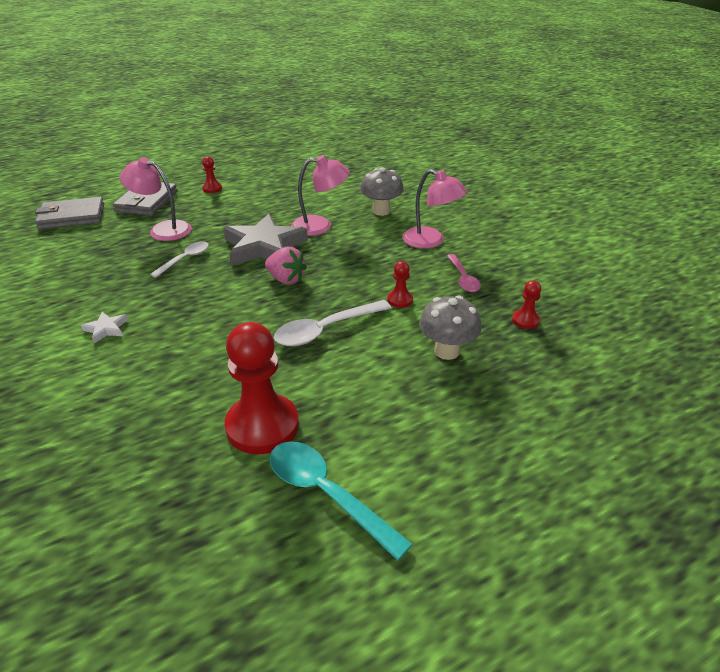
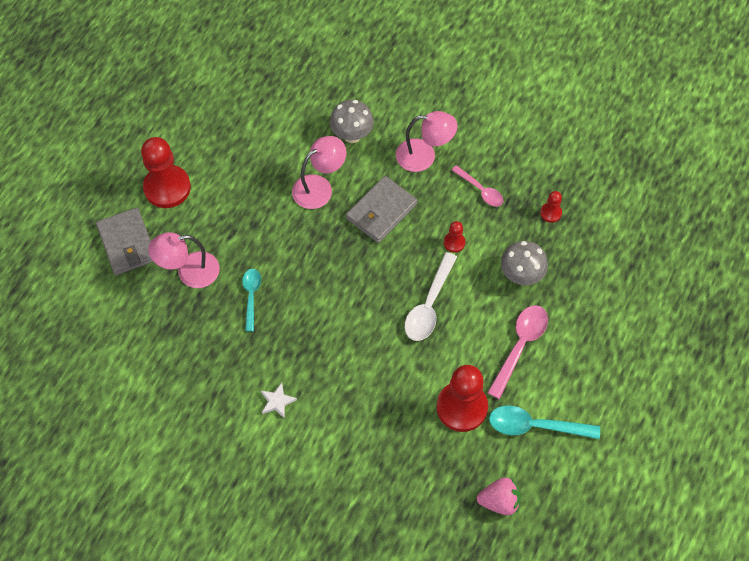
camera: 35 degrees left, 25 degrees up
grey wallet [35,197,104,229] -> grey wallet moved to [346,176,418,243]
white spoon [150,241,209,278] -> turquoise spoon [242,269,261,332]
red pawn [202,156,222,193] -> red pawn [141,137,191,208], size x2.20
grey star [223,214,308,266] -> none
pink strawberry [265,247,307,285] -> pink strawberry moved to [477,477,521,515]
none -> pink spoon [487,305,548,399]

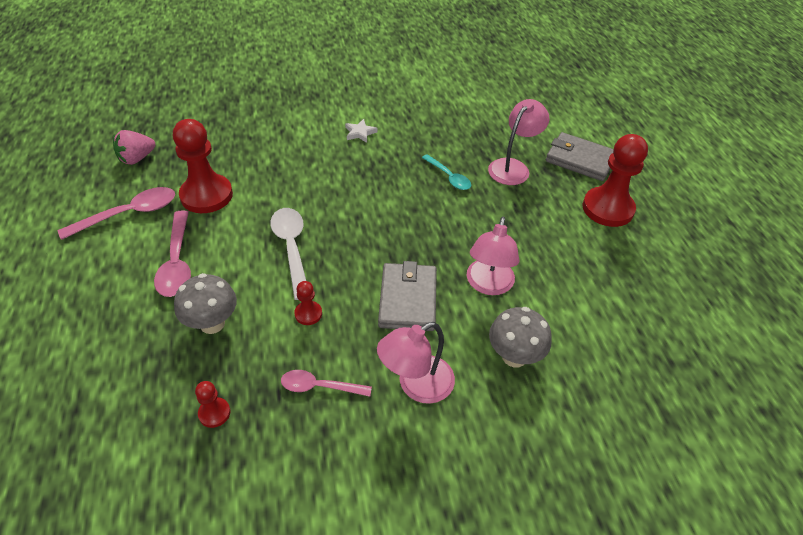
camera: 140 degrees right, 15 degrees down
turquoise spoon [489,406,600,439] -> pink spoon [58,187,175,240]

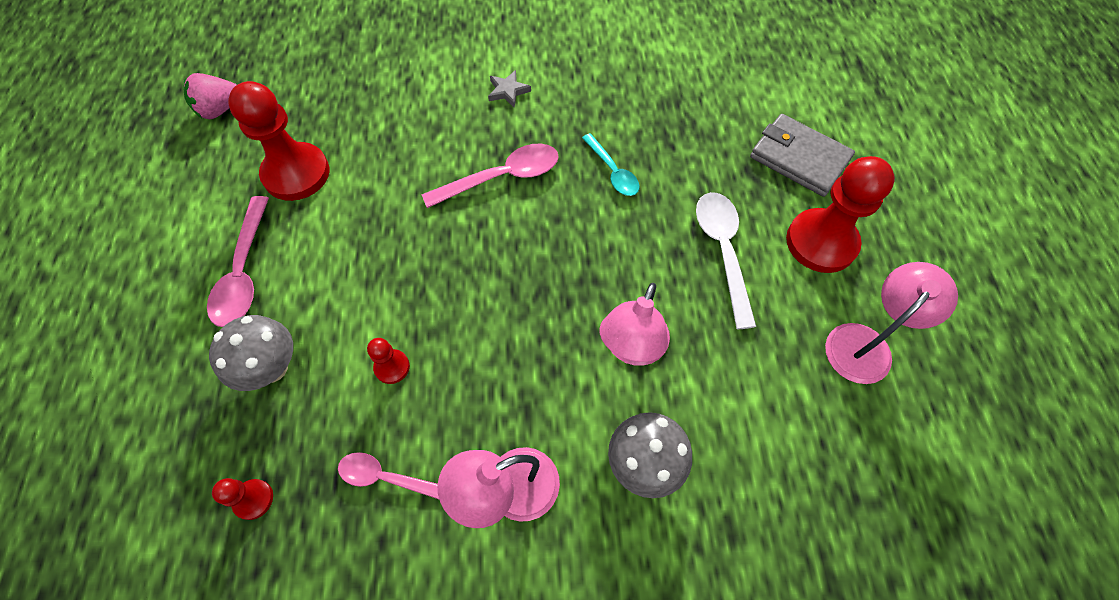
camera: 10 degrees right, 15 degrees up
pink spoon [58,187,175,240] -> pink spoon moved to [422,143,559,208]
white spoon [270,208,306,300] -> white spoon moved to [696,192,756,329]
white star [345,119,377,143] -> grey star [488,70,531,108]
grey wallet [378,261,437,331] -> none
pink lamp [488,99,549,185] -> pink lamp moved to [825,262,958,384]

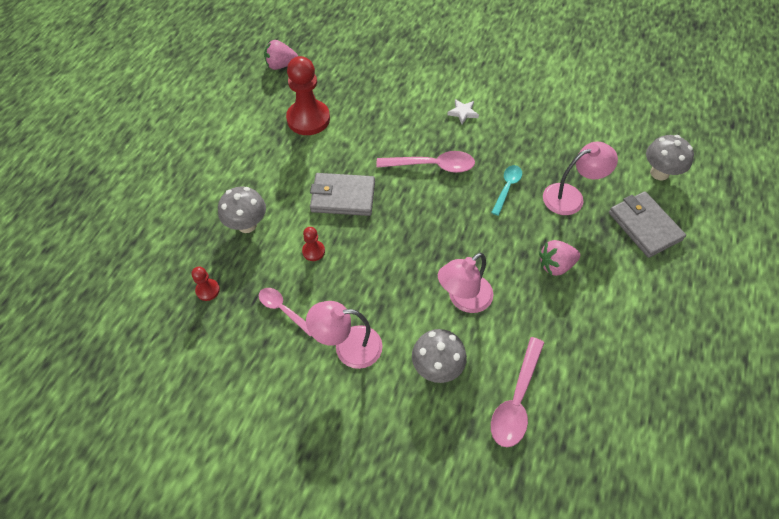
camera: 25 degrees right, 5 degrees down
pink spoon [207,196,269,327] -> pink spoon moved to [491,337,544,447]
grey star [488,70,531,108] -> white star [447,99,479,124]
turquoise spoon [582,133,639,196] -> turquoise spoon turned 150 degrees counterclockwise [491,165,522,216]
white spoon [696,192,756,329] -> pink strawberry [539,240,580,276]
red pawn [786,156,895,273] -> none
pink lamp [825,262,958,384] -> pink lamp moved to [543,142,618,215]
none -> grey wallet [310,173,375,216]
none -> grey mushroom [646,135,694,181]

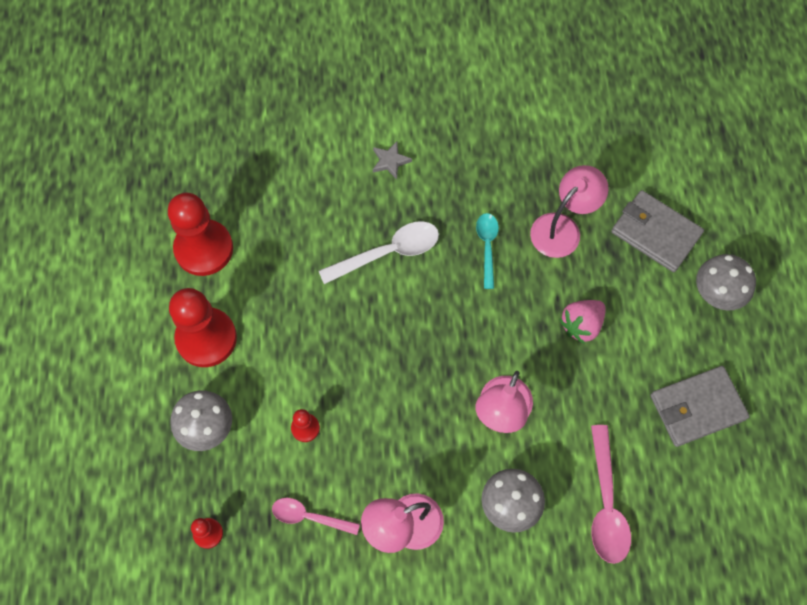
camera: 25 degrees left, 10 degrees up
pink strawberry [264,40,298,70] -> none
grey wallet [310,173,375,216] -> grey wallet moved to [650,366,750,447]
pink spoon [377,151,475,173] -> white spoon [319,221,439,284]
white star [447,99,479,124] -> grey star [373,141,412,179]
grey mushroom [646,135,694,181] -> grey mushroom moved to [696,254,756,311]
none -> red pawn [169,288,237,367]

